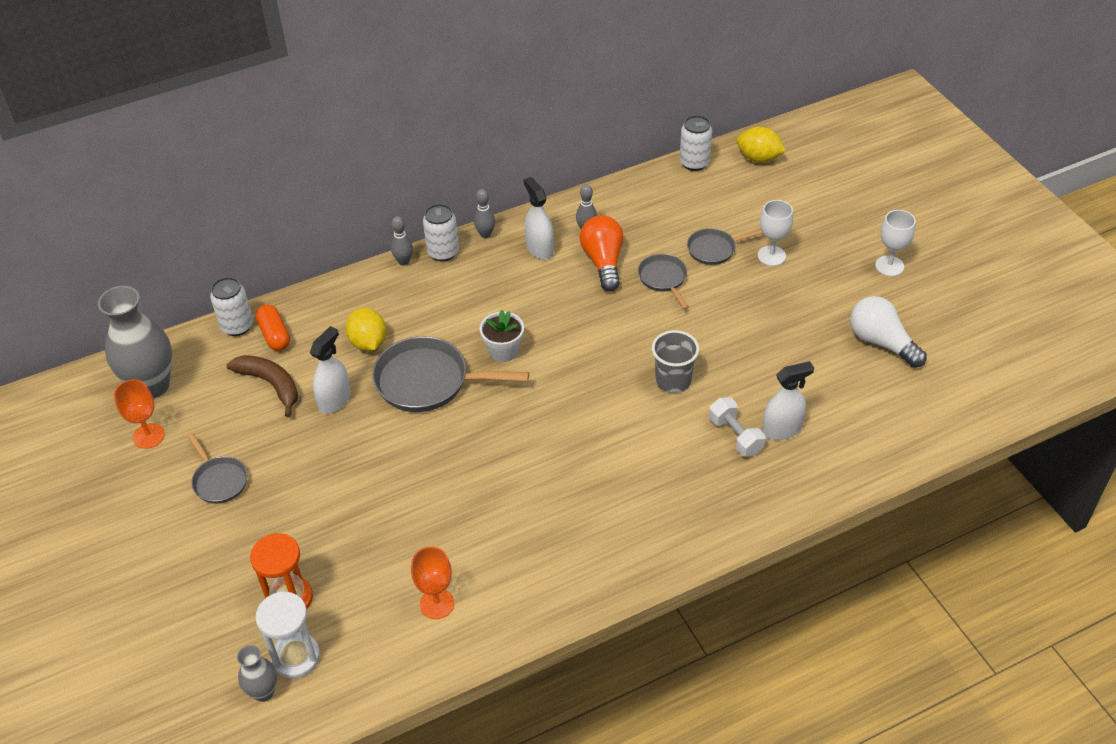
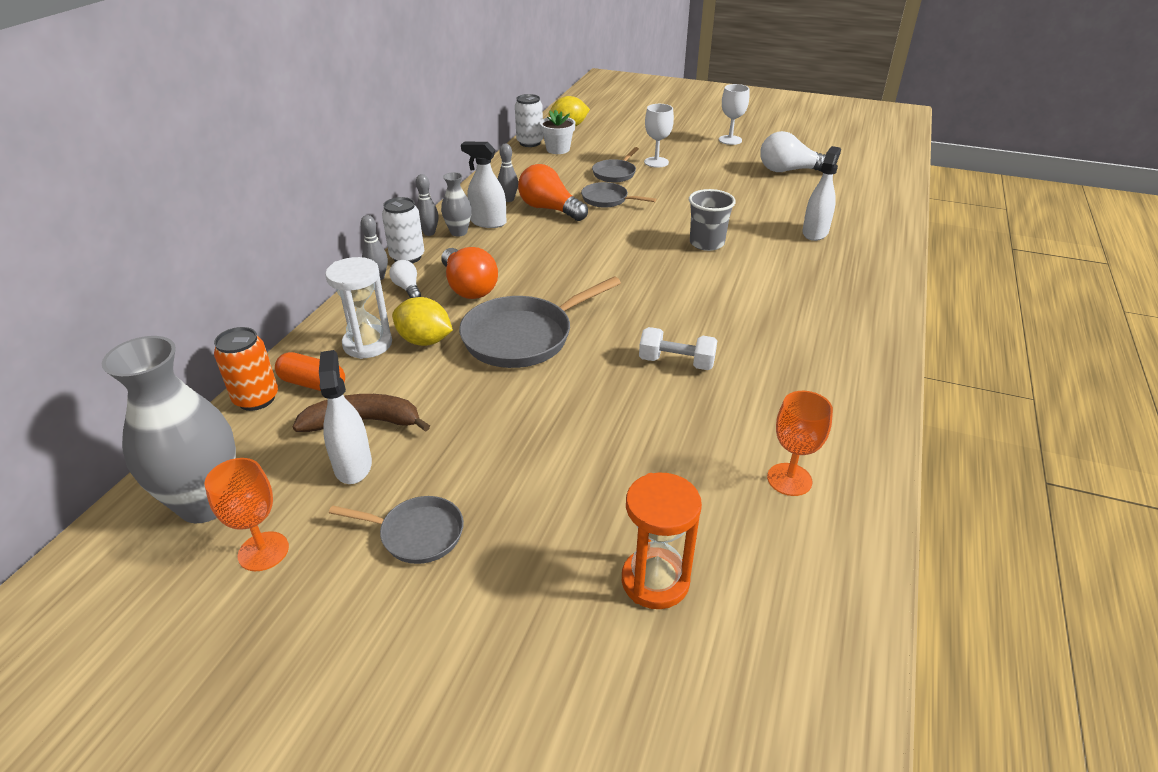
camera: 45 degrees left, 10 degrees down
white can [210,277,253,336] -> orange can [214,327,278,411]
grey vase [237,645,277,702] -> grey vase moved to [441,172,472,236]
white hourglass [255,592,320,679] -> white hourglass moved to [325,257,392,359]
white spray bottle [310,326,351,414] -> white spray bottle moved to [319,350,372,484]
white flower pot [479,310,524,362] -> white flower pot moved to [540,110,575,154]
white dumbbell [709,397,765,457] -> white dumbbell moved to [639,327,718,370]
none -> white light bulb [389,260,421,298]
none -> orange light bulb [441,247,498,299]

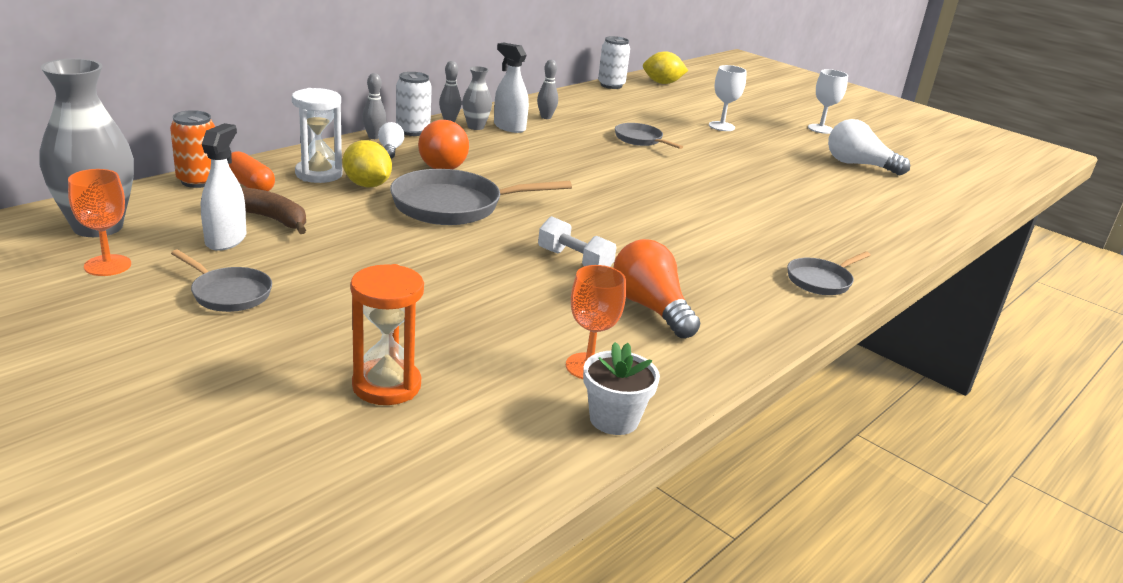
camera: 20 degrees right, 10 degrees down
orange light bulb [518,164,588,221] -> orange light bulb moved to [613,239,700,338]
white flower pot [540,110,575,154] -> white flower pot moved to [583,342,660,435]
grey pan [592,147,639,183] -> grey pan moved to [787,251,871,295]
grey cup [689,189,736,251] -> none
white spray bottle [802,146,841,241] -> none

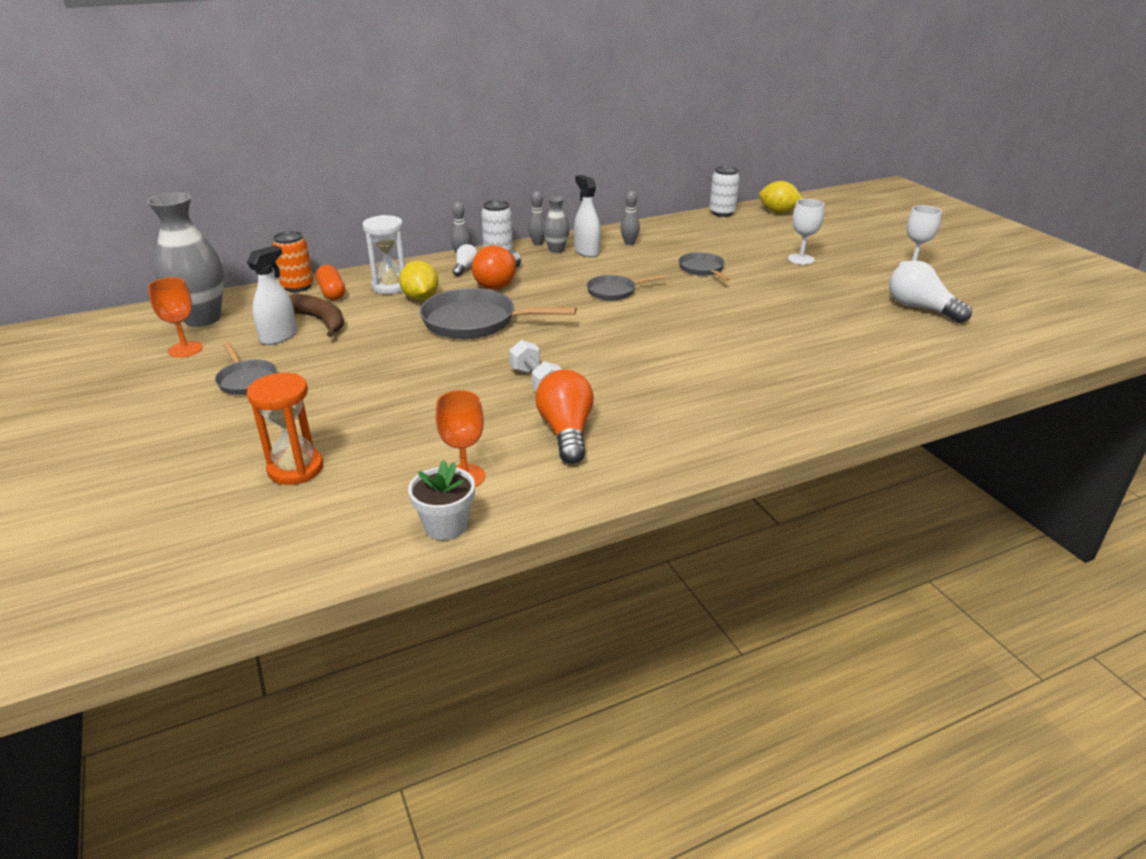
camera: 25 degrees right, 5 degrees up
grey pan [787,251,871,295] -> grey pan moved to [587,274,666,301]

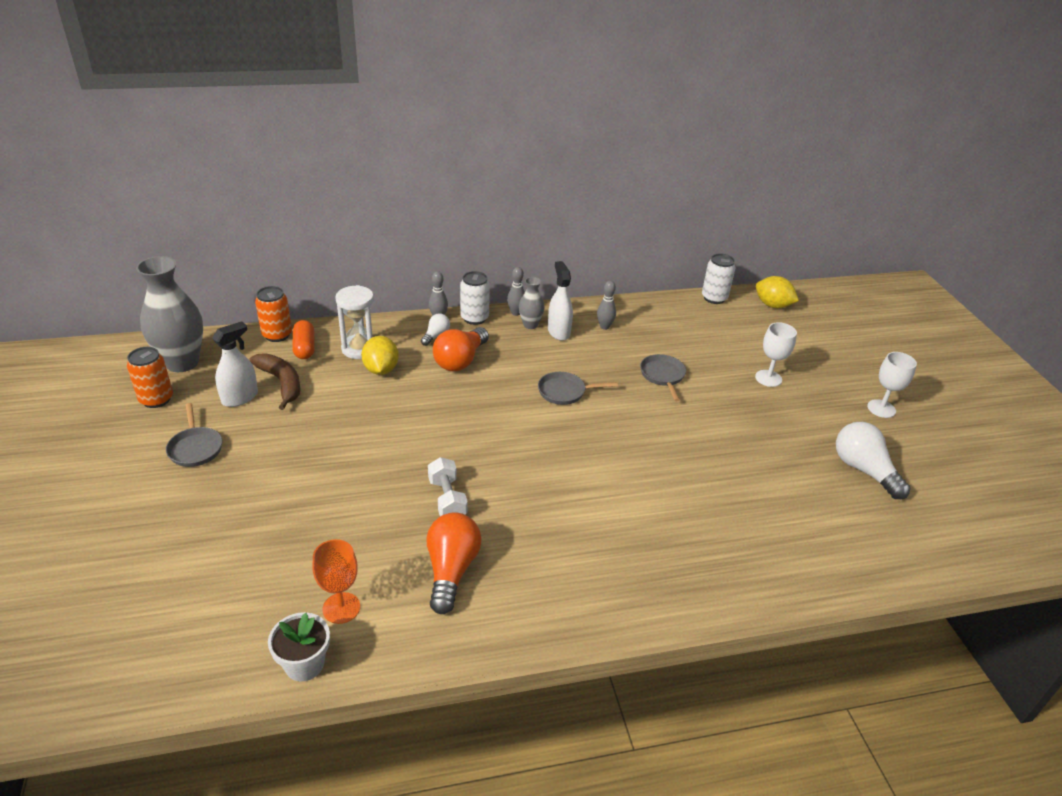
camera: 10 degrees right, 5 degrees up
orange goblet [148,277,203,358] -> orange can [127,347,173,408]
orange hourglass [247,373,323,485] -> none
grey pan [420,288,576,339] -> none

